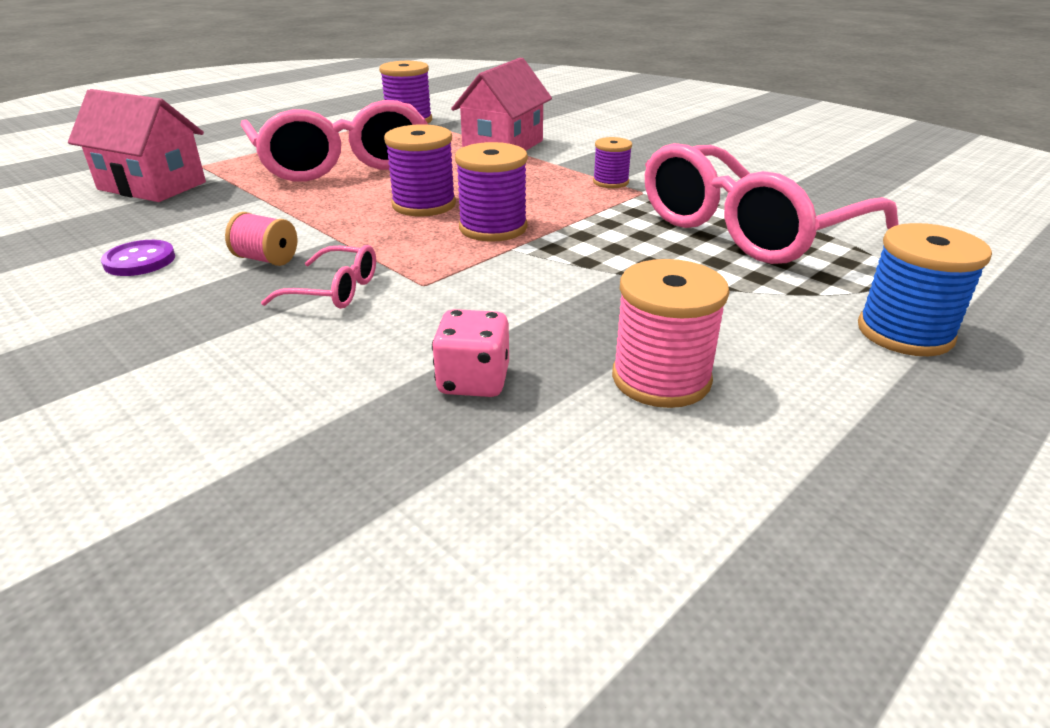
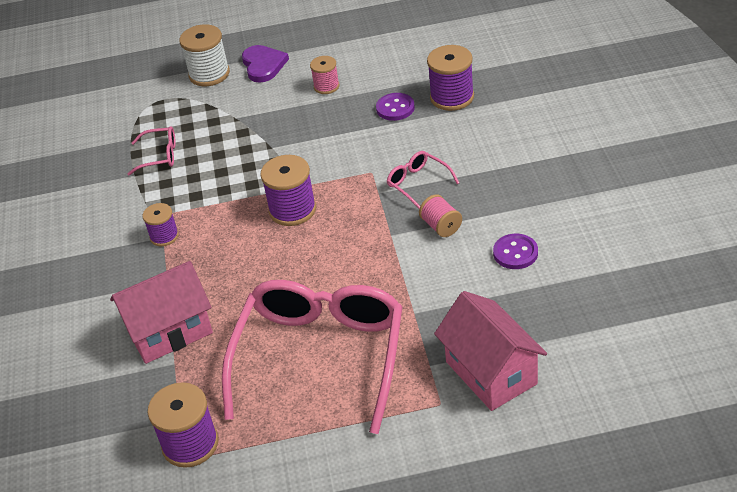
camera: 140 degrees left, 10 degrees up
purple spool [384,124,456,216] -> purple spool moved to [427,45,474,111]
pink dice [432,309,509,397] -> purple button [376,93,415,121]
pink spool [612,259,729,408] -> pink spool [310,56,340,94], size x0.61
pink glasses [645,143,898,264] -> pink glasses [128,126,176,176], size x0.41
blue spool [858,223,992,356] -> white spool [179,24,230,86]
none -> purple heart [242,45,289,82]

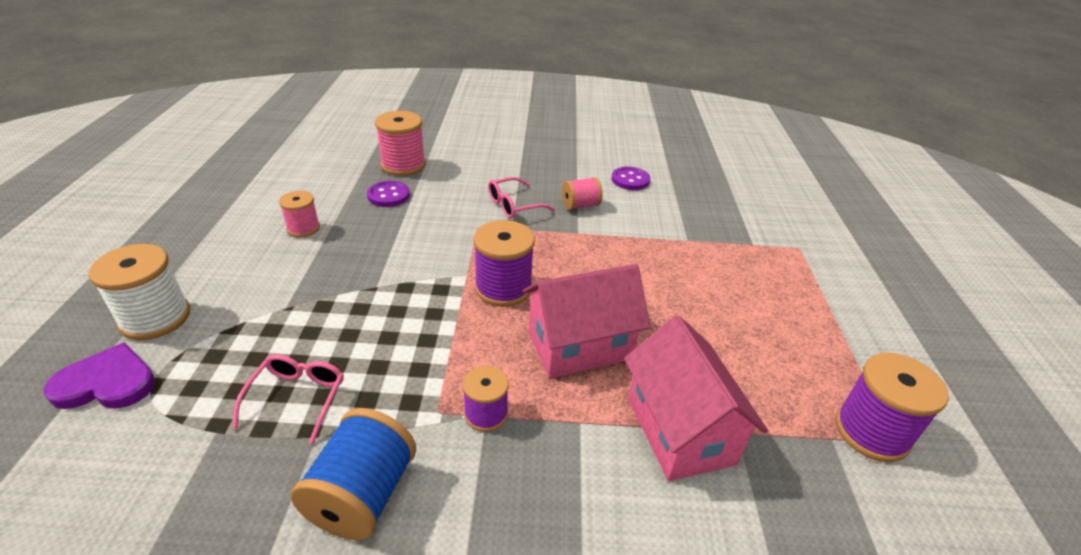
camera: 85 degrees left, 5 degrees down
pink glasses [222,280,403,434] -> none
purple heart [242,45,289,82] -> purple heart moved to [44,342,155,409]
purple spool [427,45,474,111] -> pink spool [375,111,426,176]
pink house [434,291,547,411] -> pink house moved to [523,264,650,378]
none -> blue spool [291,408,416,540]

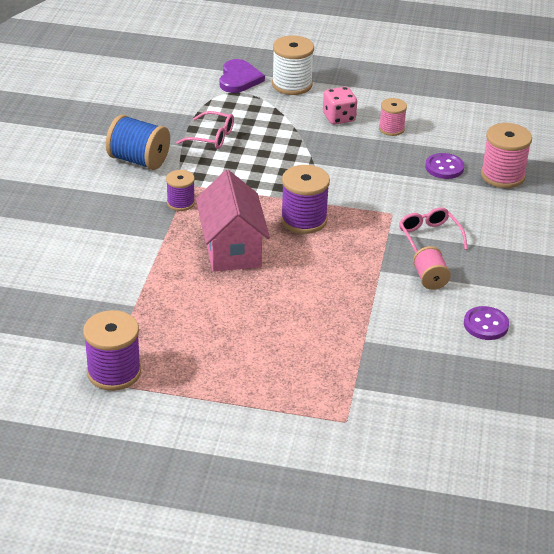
camera: 100 degrees right, 0 degrees up
pink house [624,316,768,481] -> none
none -> pink dice [323,87,357,125]

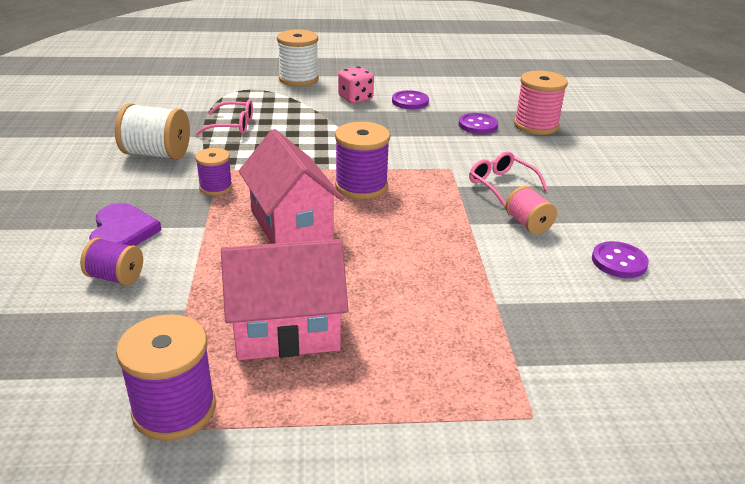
camera: 15 degrees left, 5 degrees down
blue spool [106,115,170,170] -> white spool [115,103,190,160]
purple heart [220,59,265,93] -> purple heart moved to [89,203,162,246]
pink spool [379,98,407,136] -> purple button [392,90,429,110]
none -> purple spool [80,238,143,286]
none -> pink house [221,239,349,360]

